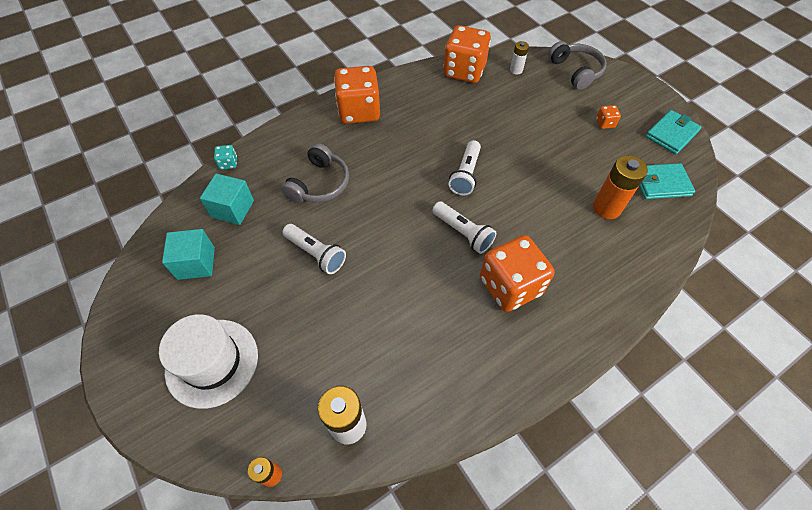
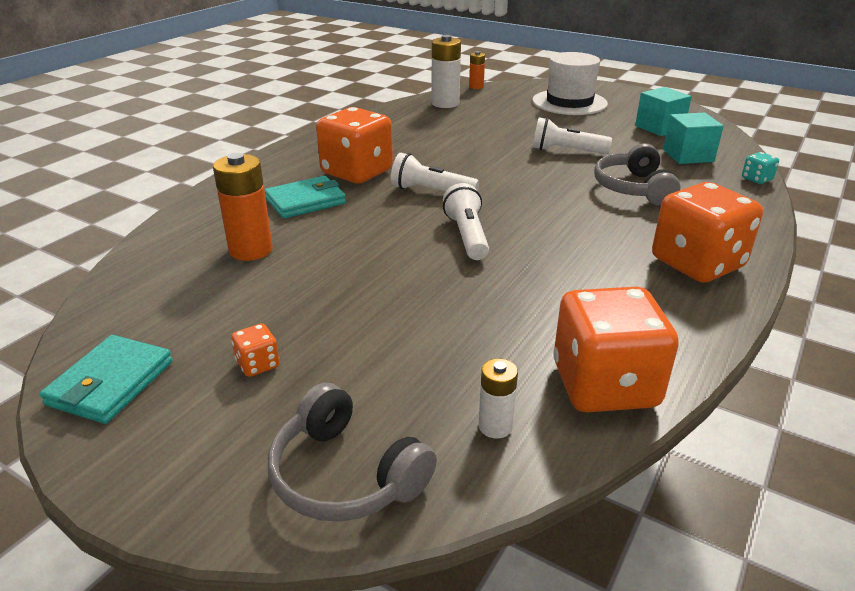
camera: 155 degrees right, 25 degrees down
turquoise wallet [639,163,695,199] -> turquoise wallet moved to [264,176,346,218]

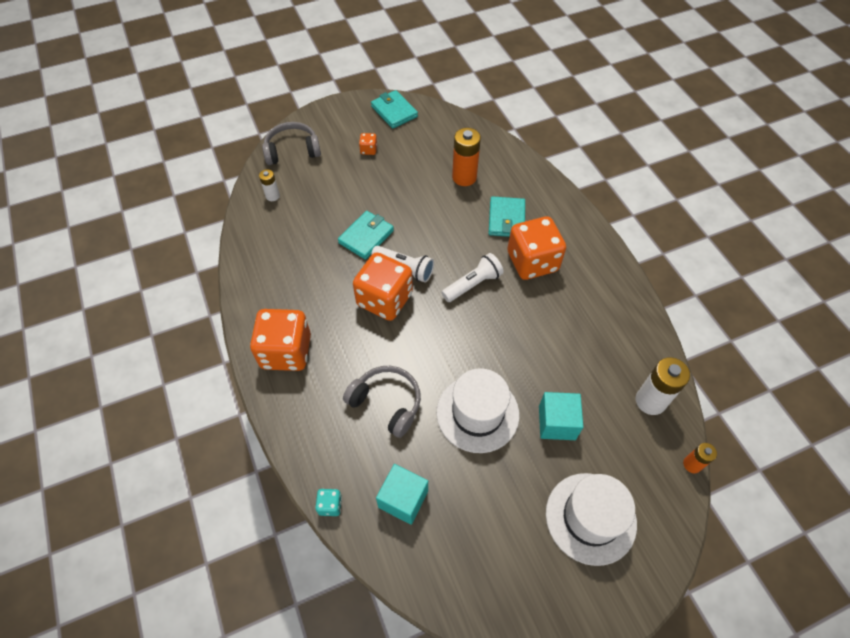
camera: 125 degrees right, 25 degrees up
white flashlight [533,117,612,154] -> white hat [437,368,520,453]
orange dice [553,286,679,412] -> orange dice moved to [353,252,413,321]
turquoise cube [635,87,692,136] -> turquoise cube moved to [539,392,583,440]
none -> turquoise wallet [338,211,394,260]

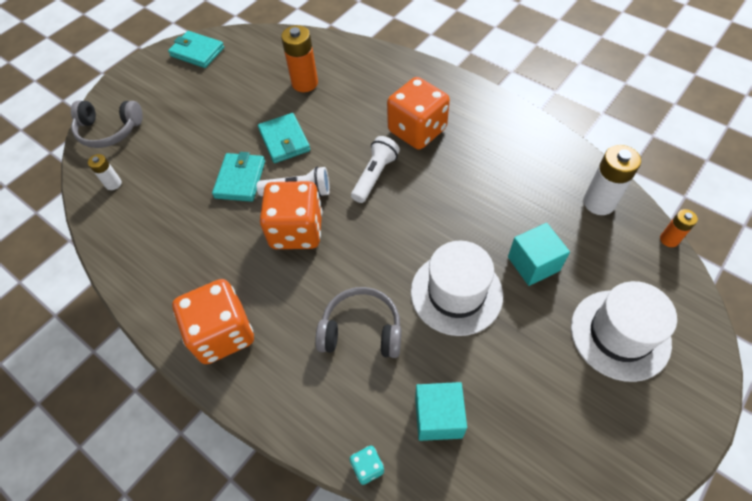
camera: 25 degrees left, 0 degrees up
grey headphones [262,122,321,165] -> grey headphones turned 135 degrees counterclockwise [71,100,143,148]
orange dice [359,133,377,155] -> none
turquoise wallet [489,196,525,237] -> turquoise wallet moved to [258,113,310,163]

